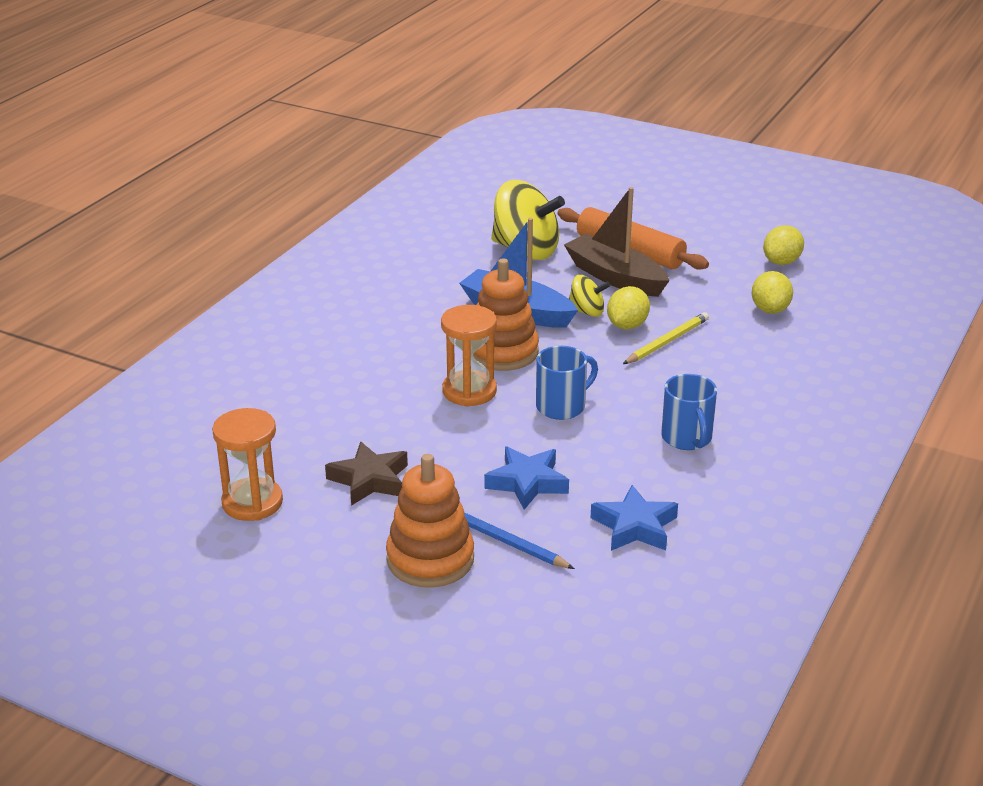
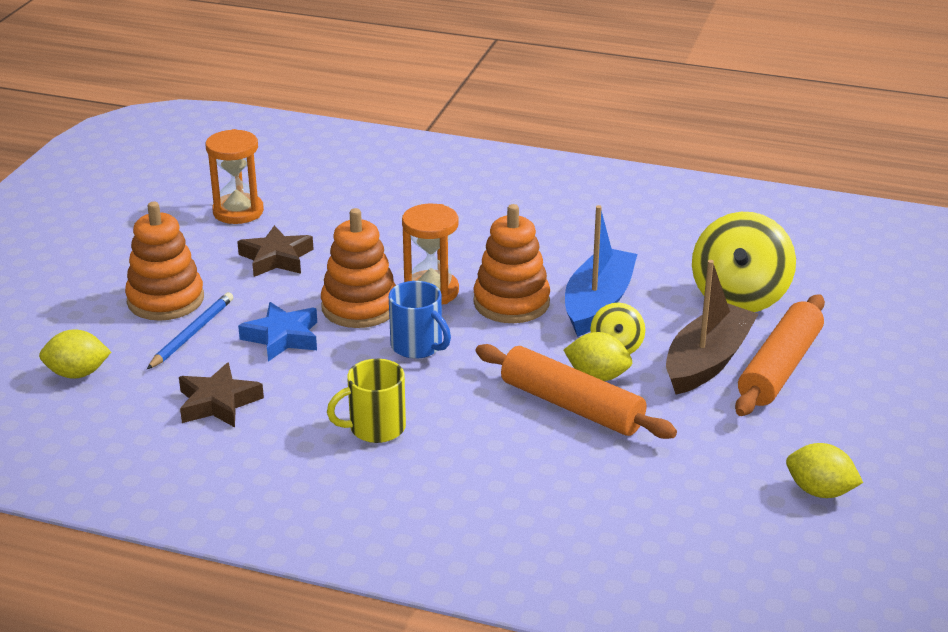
camera: 80 degrees right, 0 degrees up
blue star [591,485,678,551] -> brown star [179,362,264,427]
yellow pencil [623,312,709,364] -> orange rolling pin [476,344,677,439]
blue mug [661,374,717,450] -> yellow mug [327,359,406,443]
yellow lemon [752,271,793,314] -> yellow lemon moved to [39,329,111,379]
none -> orange stacking toy [321,208,396,328]

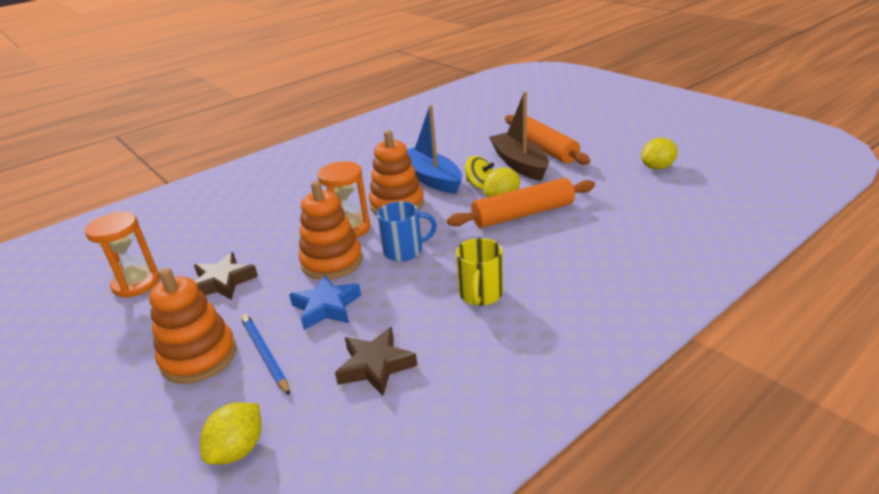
camera: 55 degrees left, 0 degrees up
yellow spinning top [692,212,796,312] -> none

